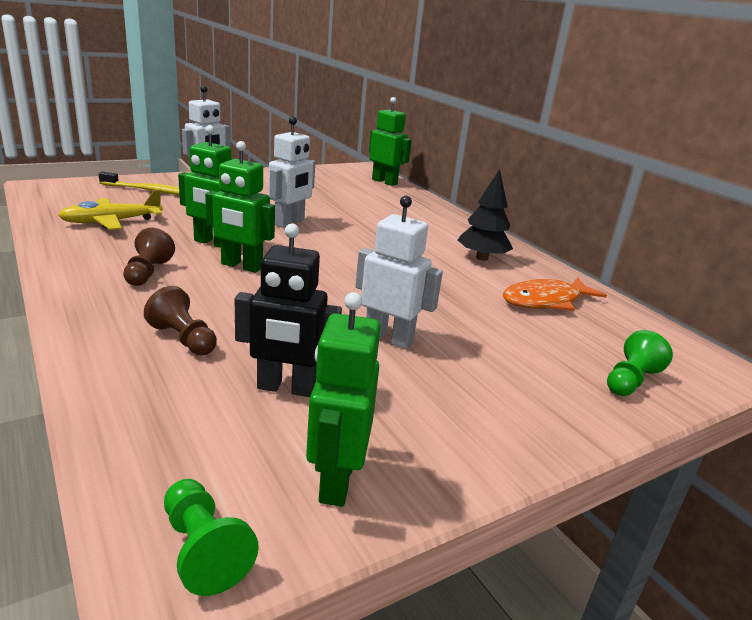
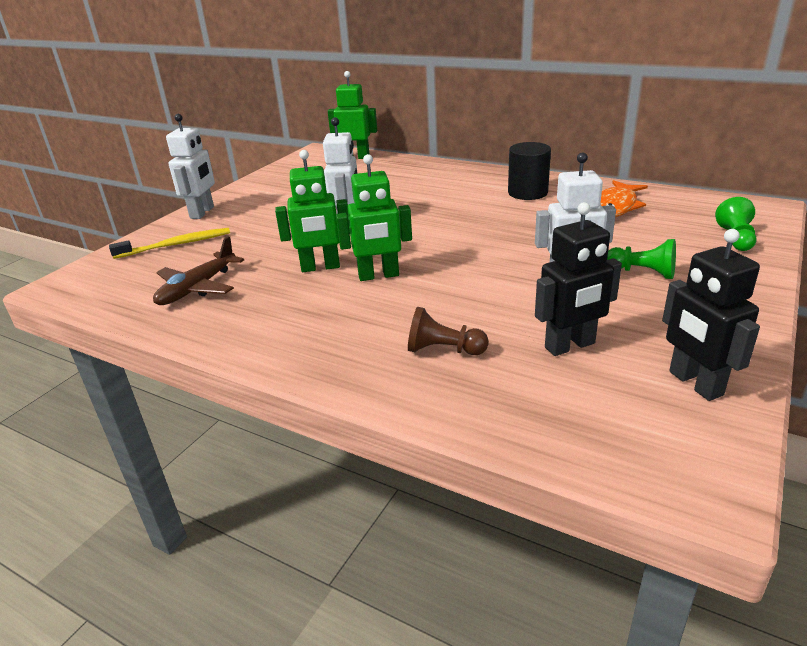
camera: 25 degrees left, 5 degrees up
yellow plane [58,190,162,230] -> brown plane [153,236,244,305]
brown pawn [123,228,175,286] -> none
green pawn [164,479,259,596] -> green pawn moved to [607,239,676,279]
green robot [306,292,381,507] -> black robot [662,229,760,401]
black tree [458,169,513,261] -> black cylinder [508,142,551,200]

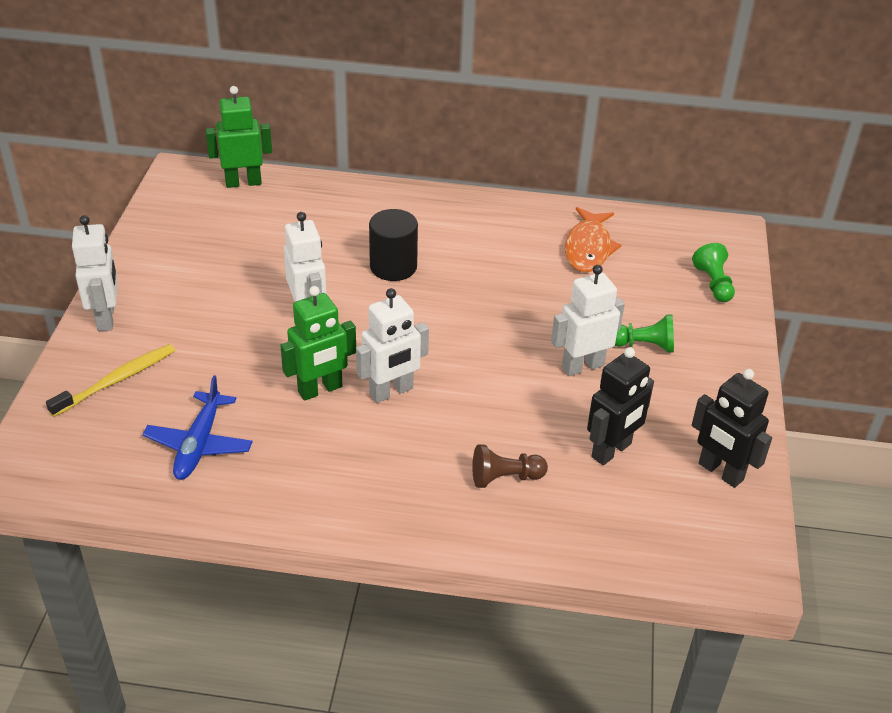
camera: 25 degrees left, 10 degrees up
brown plane [153,236,244,305] -> blue plane [142,375,253,480]
green robot [336,154,412,281] -> white robot [356,288,429,403]
black cylinder [508,142,551,200] -> black cylinder moved to [369,209,418,281]

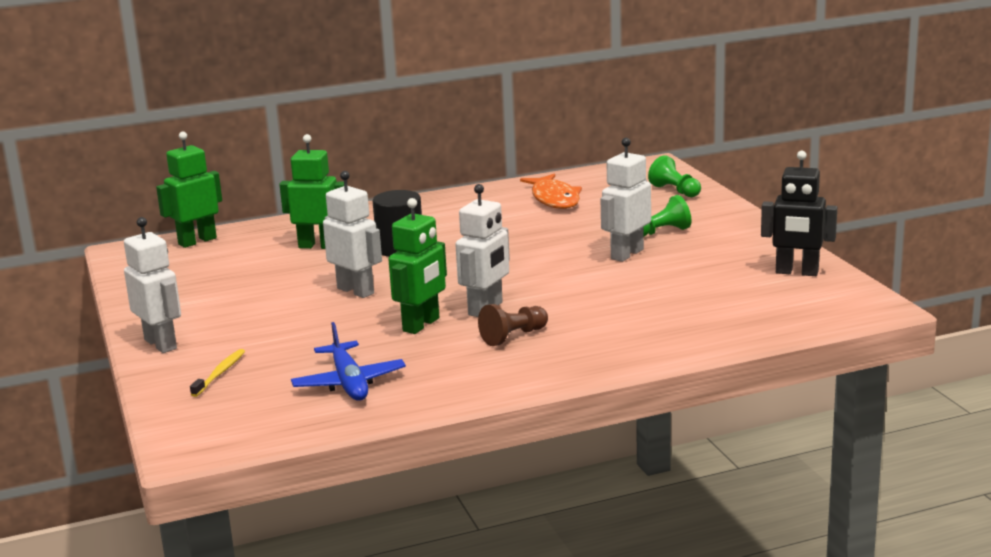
camera: 25 degrees left, 20 degrees down
yellow toothbrush [46,344,175,417] -> yellow toothbrush [190,349,245,397], size x0.66
brown pawn [472,444,548,488] -> brown pawn moved to [478,304,548,346]
black robot [587,347,654,465] -> none
none -> green robot [279,134,344,249]

